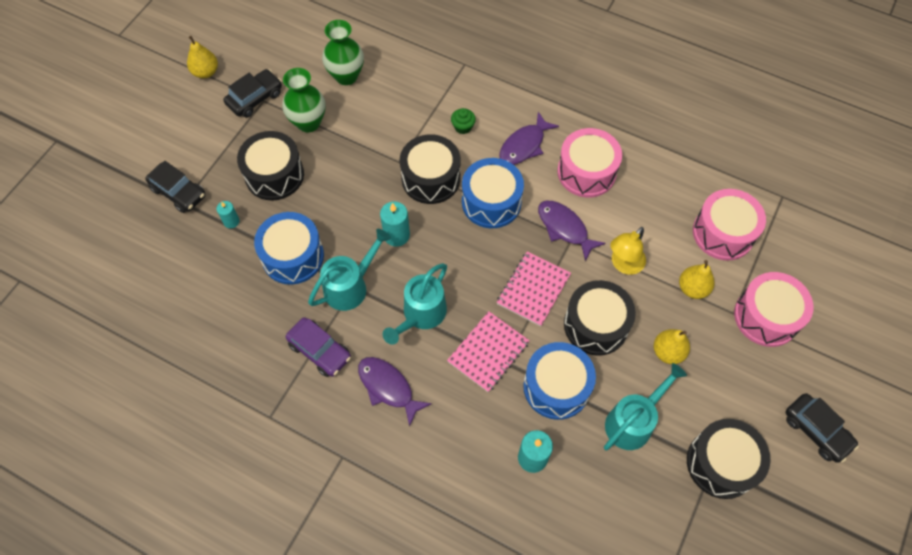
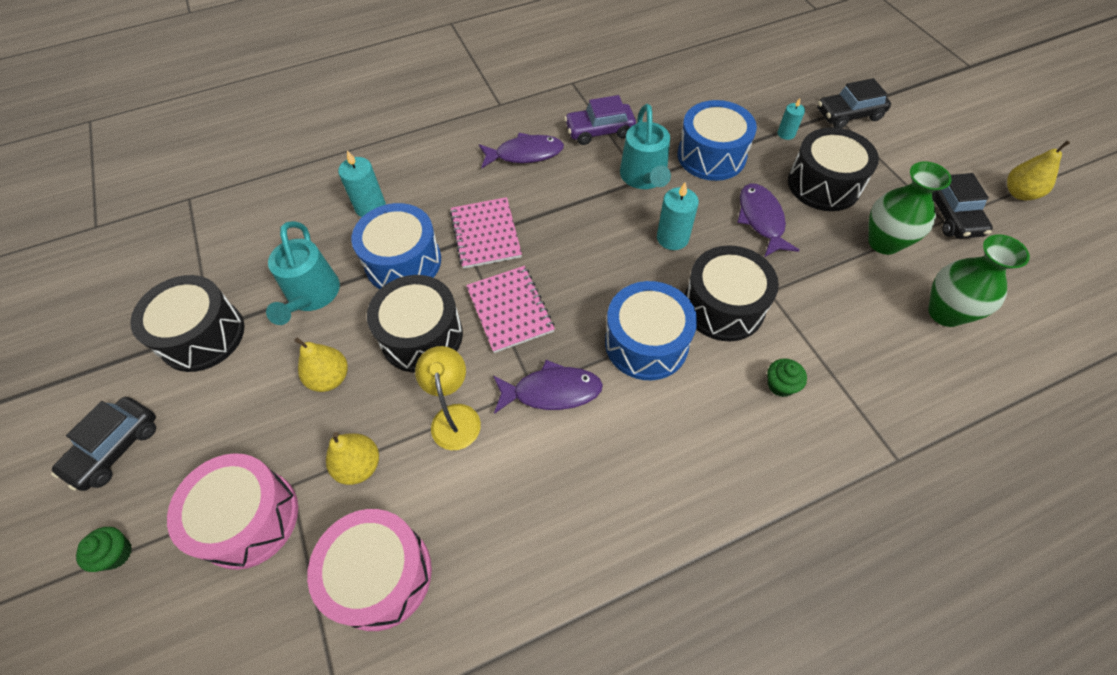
camera: 130 degrees right, 5 degrees down
turquoise watering can [383,263,447,345] -> none
purple fish [499,112,559,165] -> purple fish moved to [737,183,800,257]
pink drum [557,128,622,197] -> none
black car [785,393,859,463] -> black car turned 60 degrees counterclockwise [51,397,156,491]
none -> green cupcake [76,527,132,572]

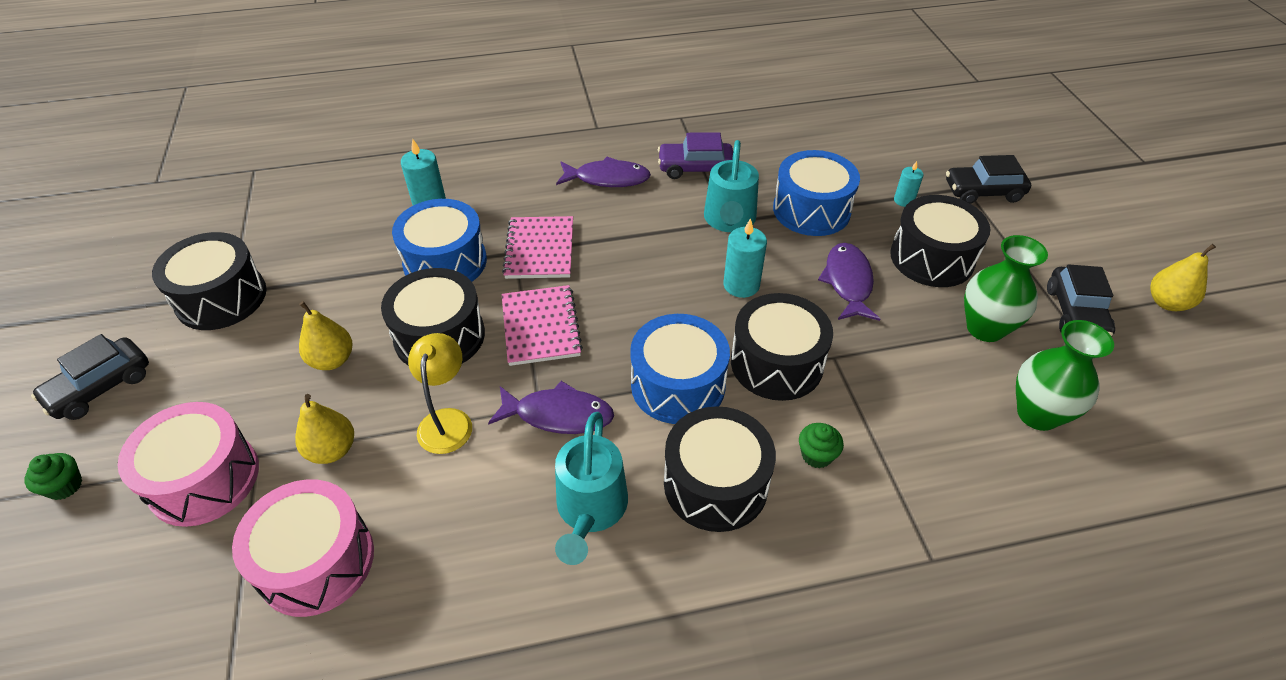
camera: 10 degrees right, 10 degrees down
turquoise watering can [266,221,340,325] -> turquoise watering can moved to [555,412,628,565]
none -> black drum [664,406,776,532]

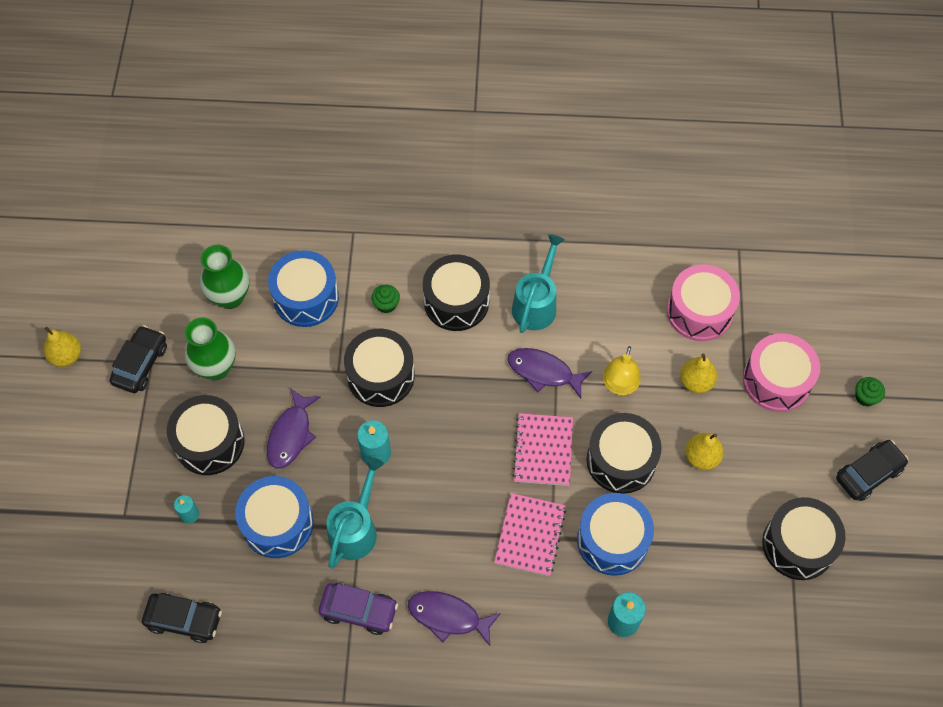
camera: 165 degrees left, 15 degrees up
blue drum [630,314,730,424] -> blue drum moved to [268,250,339,327]
black car [946,155,1031,204] -> black car moved to [142,593,222,643]

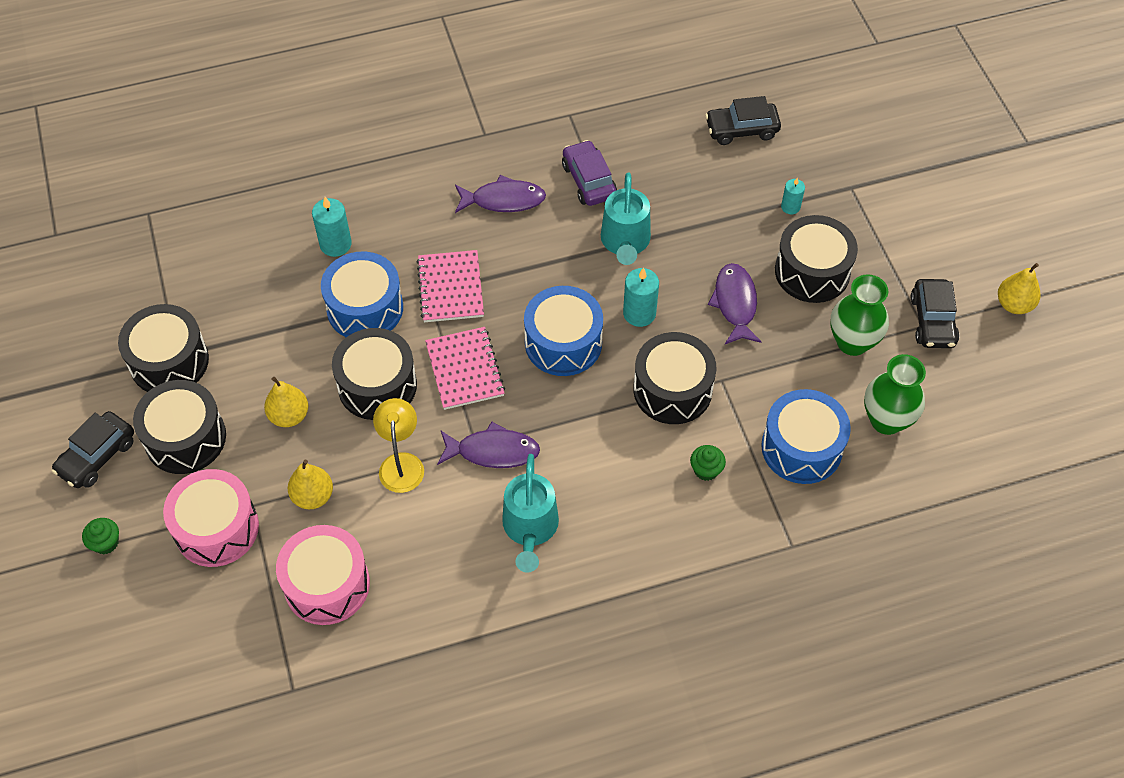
camera: 160 degrees right, 5 degrees down
blue drum [235,476,314,558] -> blue drum moved to [524,286,603,376]
purple car [319,583,398,635] -> purple car turned 75 degrees clockwise [562,140,617,206]
black drum [423,254,490,331] -> black drum moved to [133,380,226,474]

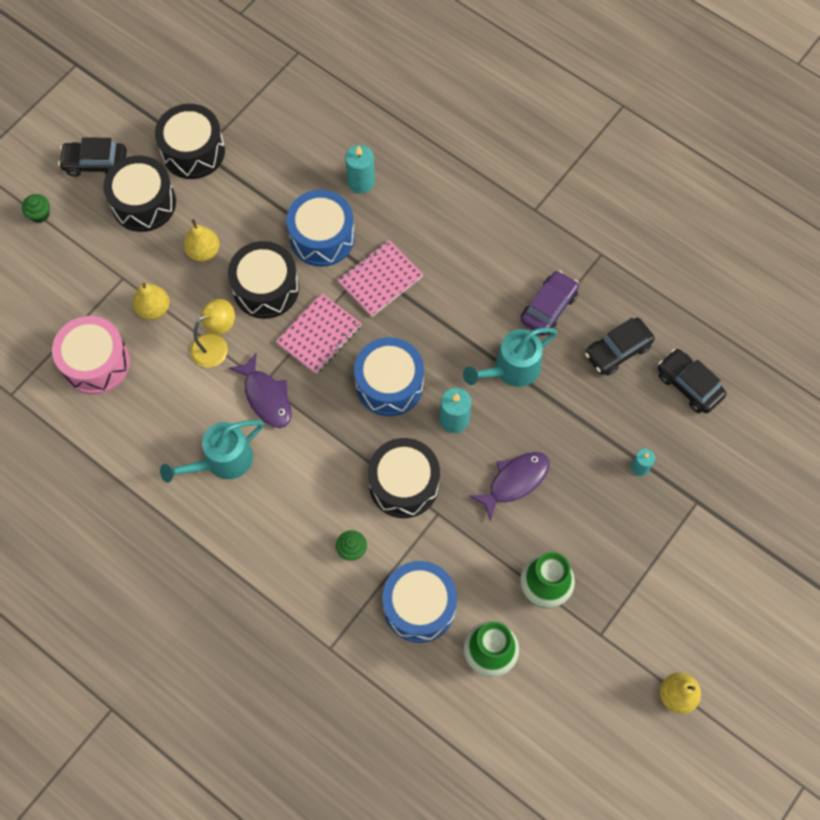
camera: 55 degrees right, 10 degrees up
pink drum [163,469,259,567] -> none
purple fish [455,175,546,213] -> none
black drum [775,215,858,303] -> none
black car [911,279,959,348] -> black car moved to [585,318,655,376]

